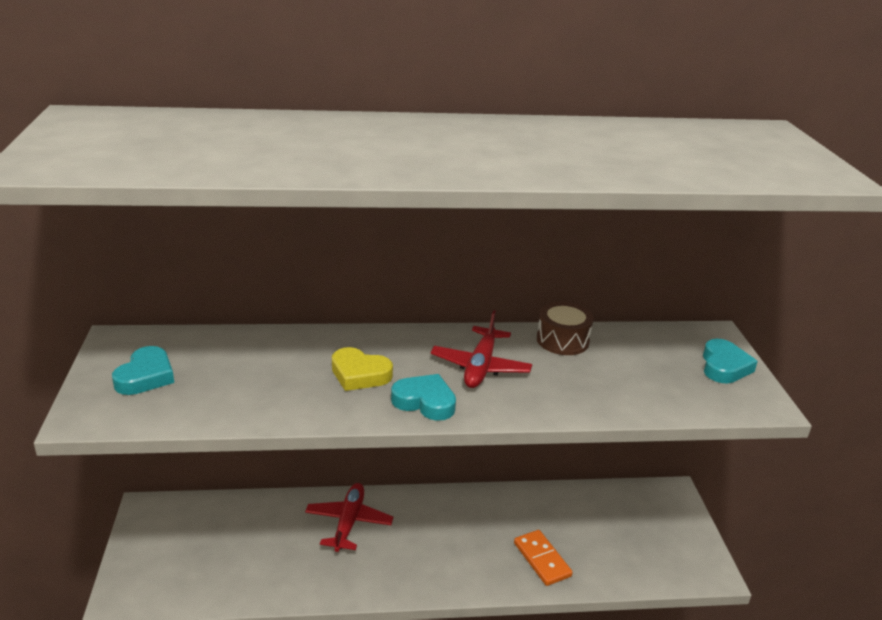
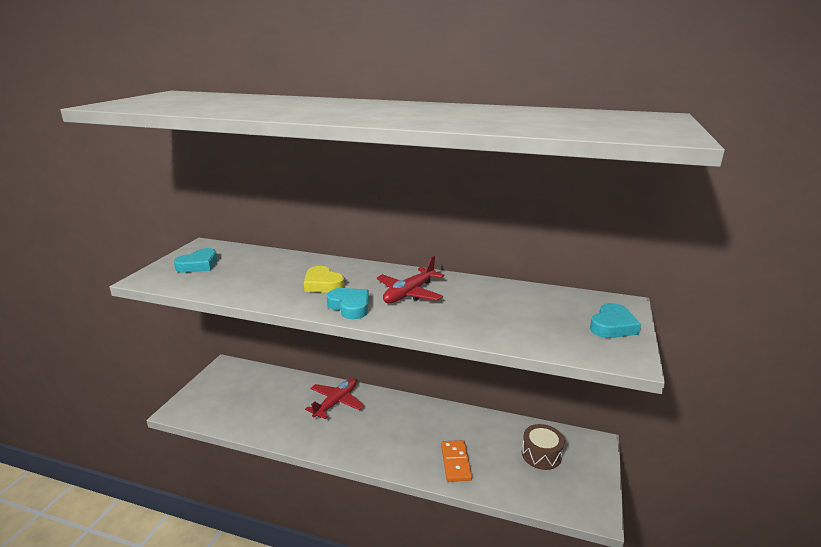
camera: 25 degrees right, 5 degrees down
brown drum [537,302,594,355] -> brown drum moved to [522,424,565,470]

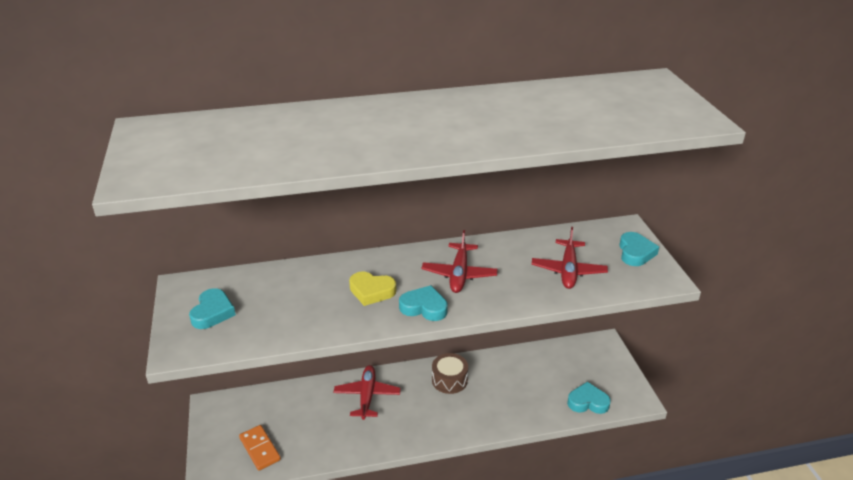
camera: 30 degrees left, 10 degrees up
orange domino [441,440,472,482] -> orange domino moved to [239,425,281,470]
brown drum [522,424,565,470] -> brown drum moved to [432,353,468,394]
none -> red plane [531,227,608,289]
none -> turquoise heart [567,382,611,414]

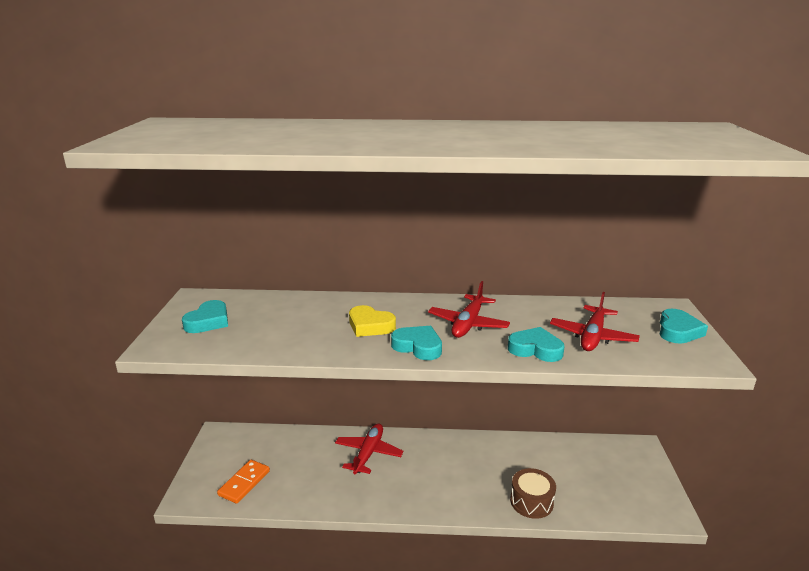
camera: 15 degrees right, 10 degrees down
orange domino [239,425,281,470] -> orange domino turned 45 degrees clockwise [217,460,270,504]
brown drum [432,353,468,394] -> brown drum moved to [510,468,556,519]
turquoise heart [567,382,611,414] -> turquoise heart moved to [508,327,565,362]

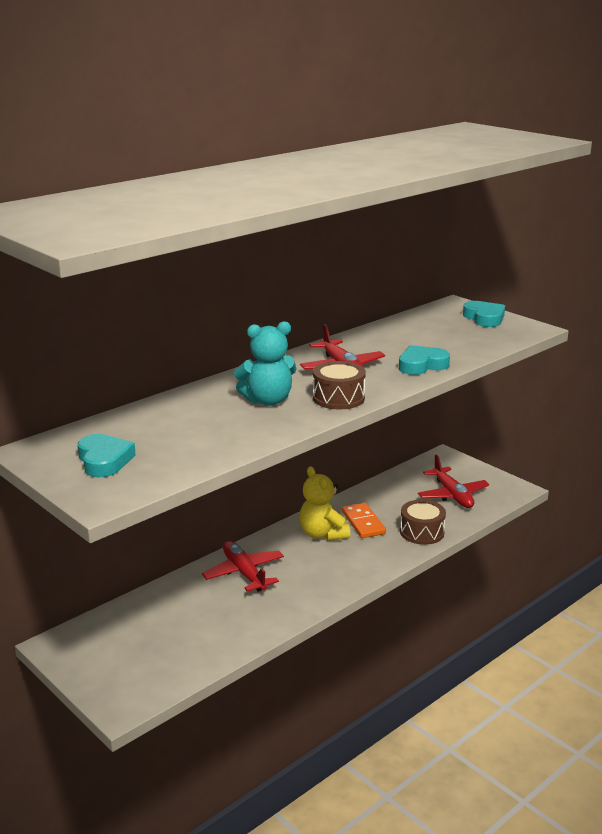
camera: 45 degrees left, 0 degrees up
orange domino [217,460,270,504] -> orange domino moved to [342,503,386,538]
yellow heart [349,305,396,337] -> turquoise teddy bear [234,321,297,406]
turquoise heart [391,326,442,360] -> brown drum [313,361,366,409]
red plane [550,292,640,351] -> red plane moved to [418,454,489,508]
none -> yellow teddy bear [299,466,350,541]

